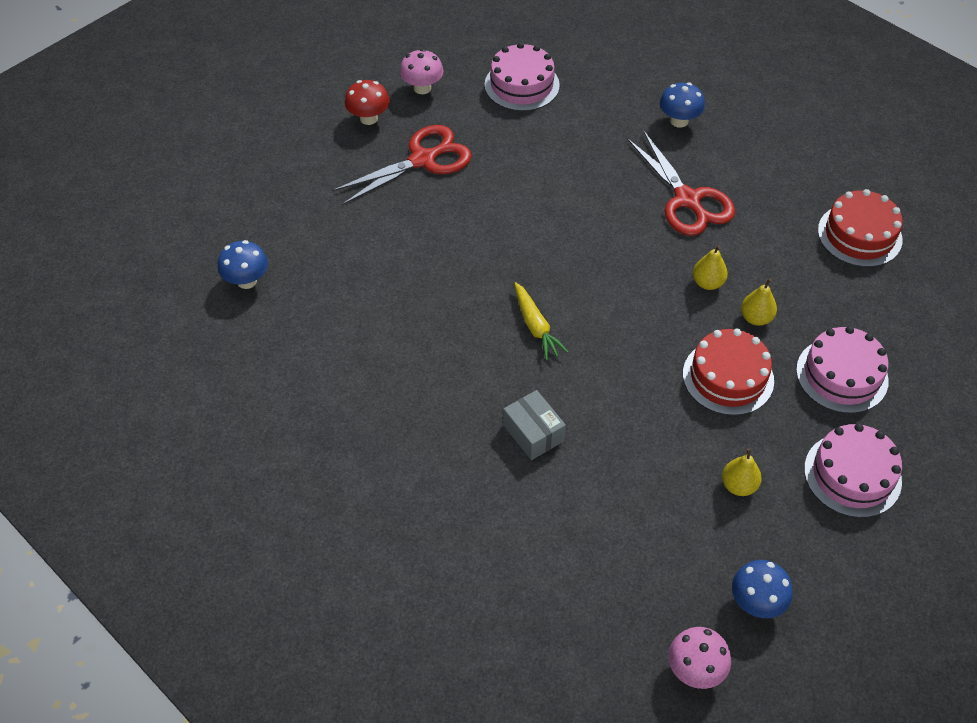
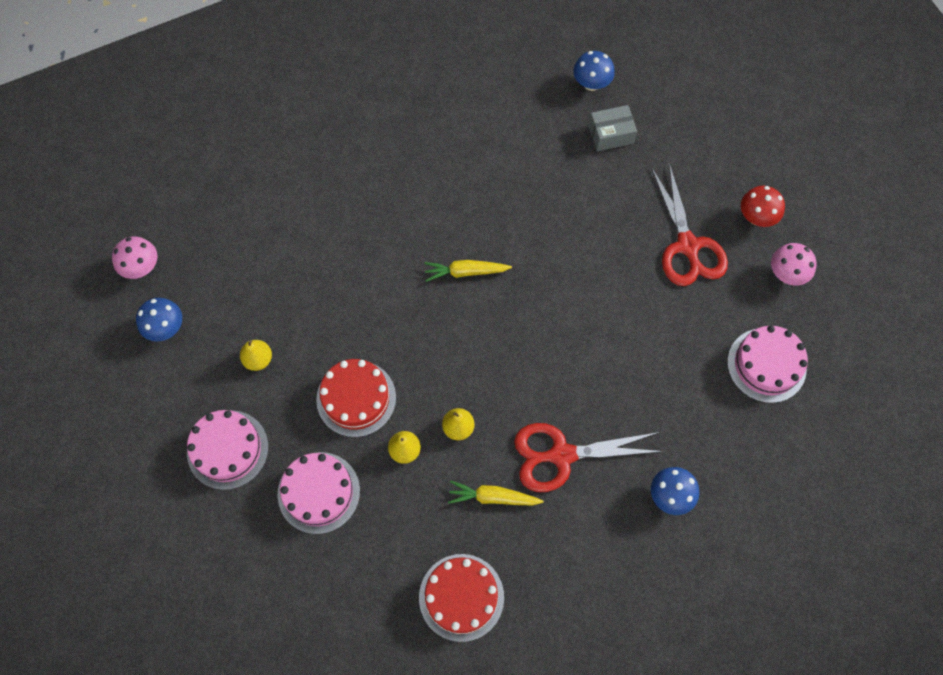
camera: 110 degrees right, 15 degrees up
grey box [503,390,566,460] -> grey box moved to [588,105,637,151]
none -> yellow carrot [448,481,544,505]

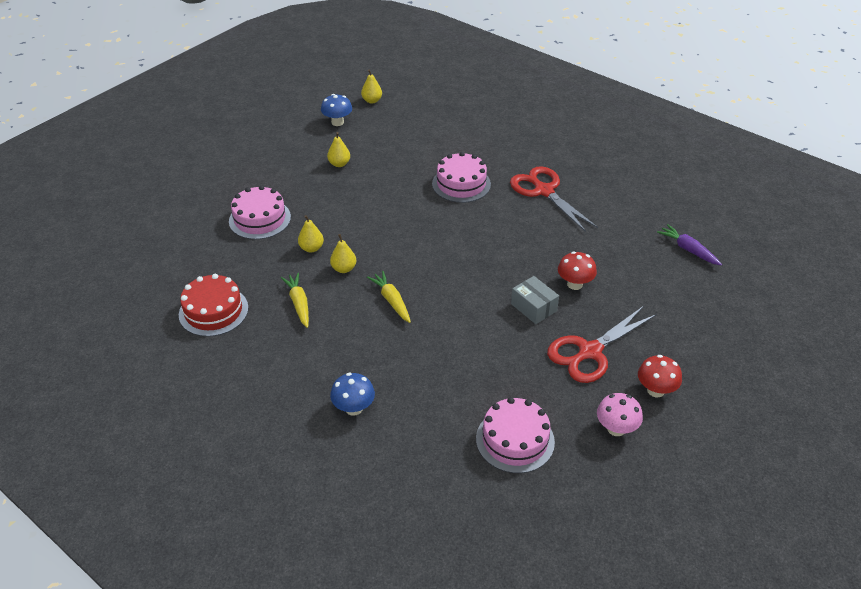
camera: 65 degrees right, 25 degrees down
pink mushroom [112,236,158,279] -> yellow pear [361,70,382,103]
pink cake [187,410,268,490] -> pink cake moved to [432,152,491,203]
red cake [316,359,396,437] -> none
yellow carrot [424,260,512,282] -> yellow carrot moved to [367,271,411,323]
red scissors [514,423,664,492] -> red scissors moved to [510,166,598,232]
blue mushroom [573,51,615,91] -> purple carrot [657,224,722,266]
grey box [588,105,637,151] -> grey box moved to [511,276,559,324]
none -> red mushroom [558,252,597,290]

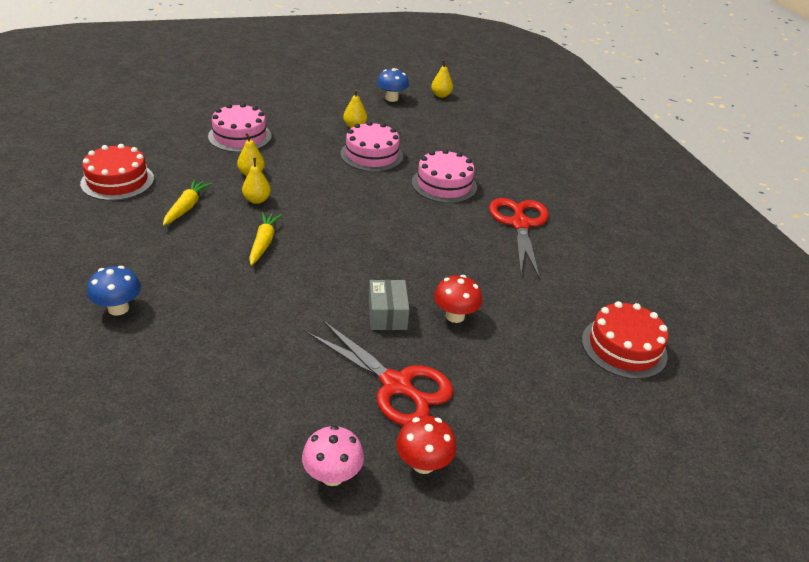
camera: 30 degrees right, 5 degrees down
pink cake [476,397,555,473] -> pink cake moved to [341,121,403,172]
red scissors [547,306,657,383] -> red scissors turned 135 degrees counterclockwise [308,321,453,426]
purple carrot [657,224,722,266] -> red cake [582,301,668,379]

